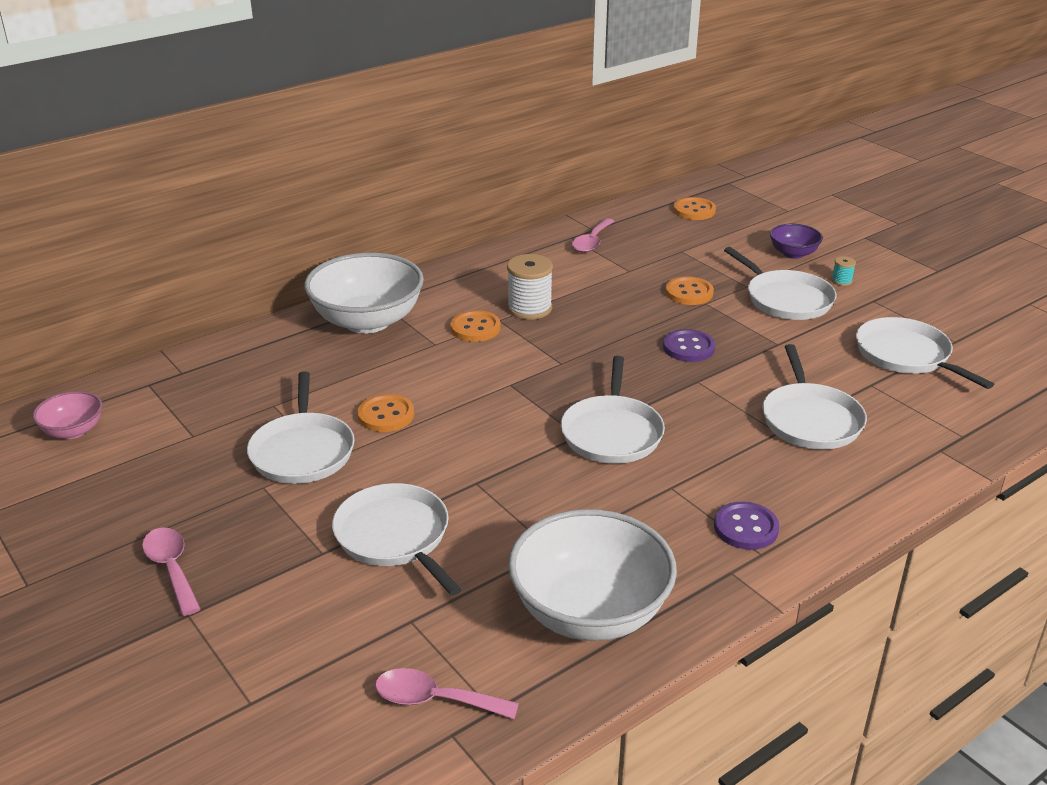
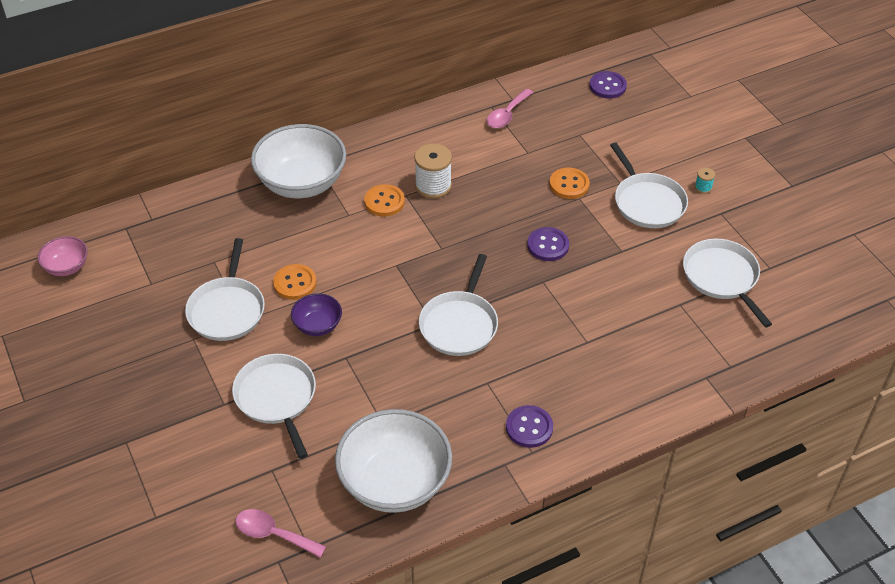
camera: 10 degrees right, 15 degrees up
pink spoon [142,527,201,616] -> none
orange button [673,197,716,220] -> purple button [589,71,627,99]
white pan [762,344,867,449] -> none
purple bowl [770,224,823,259] -> purple bowl moved to [291,293,342,336]

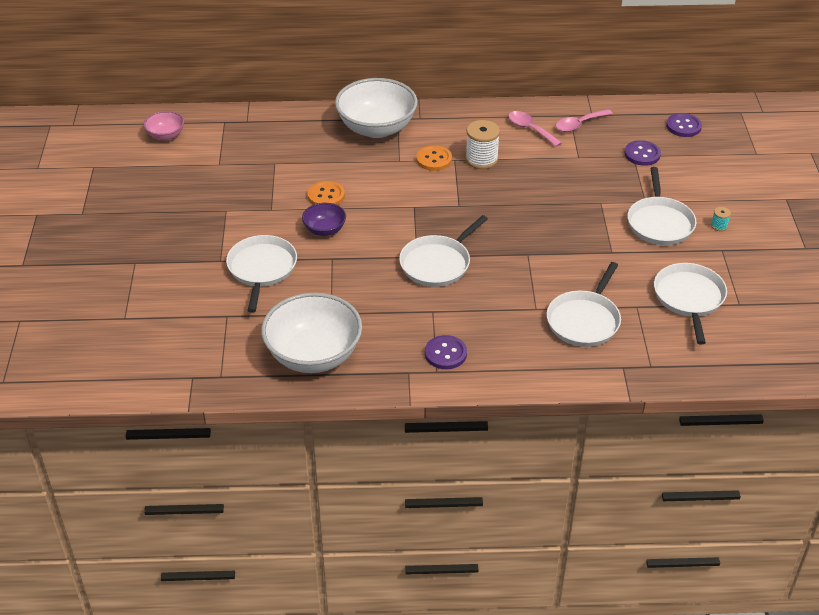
camera: 25 degrees right, 5 degrees down
white pan [185,238,265,341] -> white pan moved to [547,262,621,347]
pink spoon [235,509,326,558] -> pink spoon moved to [508,111,562,147]
purple button [527,227,569,261] -> purple button moved to [624,140,661,166]
orange button [549,168,590,199] -> none

